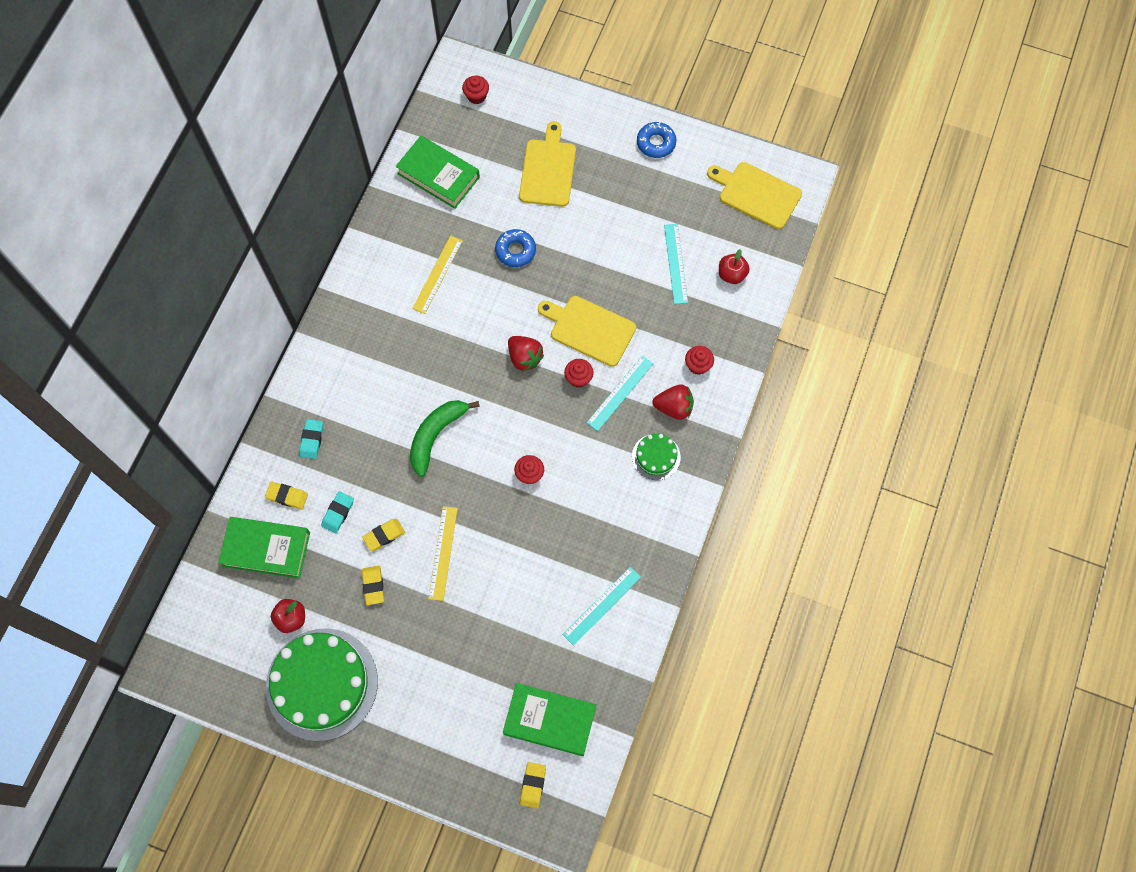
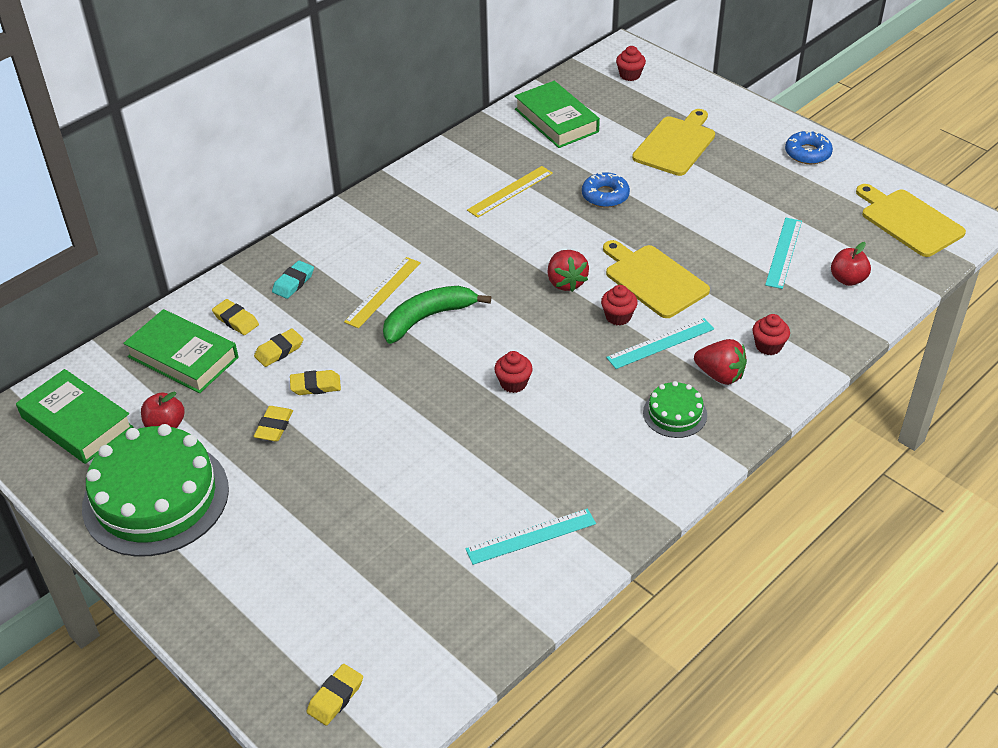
camera: 25 degrees right, 25 degrees down
turquoise eraser [321,491,354,533] -> yellow eraser [254,328,303,367]
yellow ruler [428,506,458,601] -> yellow ruler moved to [344,257,421,328]
green book [503,683,596,756] -> green book moved to [16,369,133,464]

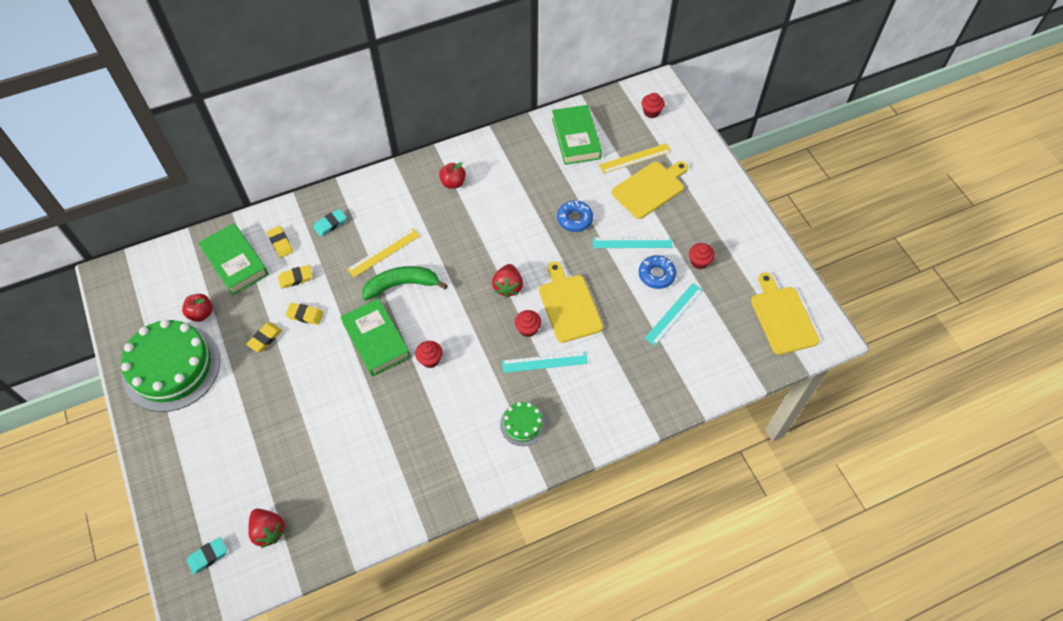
camera: 20 degrees right, 15 degrees up
green book [16,369,133,464] -> green book moved to [341,298,411,377]
yellow eraser [307,664,363,726] -> turquoise eraser [187,537,227,574]
turquoise ruler [465,509,596,565] -> turquoise ruler moved to [593,237,672,248]
yellow ruler [467,166,553,218] -> yellow ruler moved to [599,143,671,174]
red strawberry [694,339,747,385] -> red strawberry moved to [248,509,285,548]
red cupcake [752,314,790,355] -> red cupcake moved to [689,243,715,269]
blue donut [785,131,833,164] -> blue donut moved to [639,255,676,289]
red apple [831,242,871,286] -> red apple moved to [439,162,466,189]

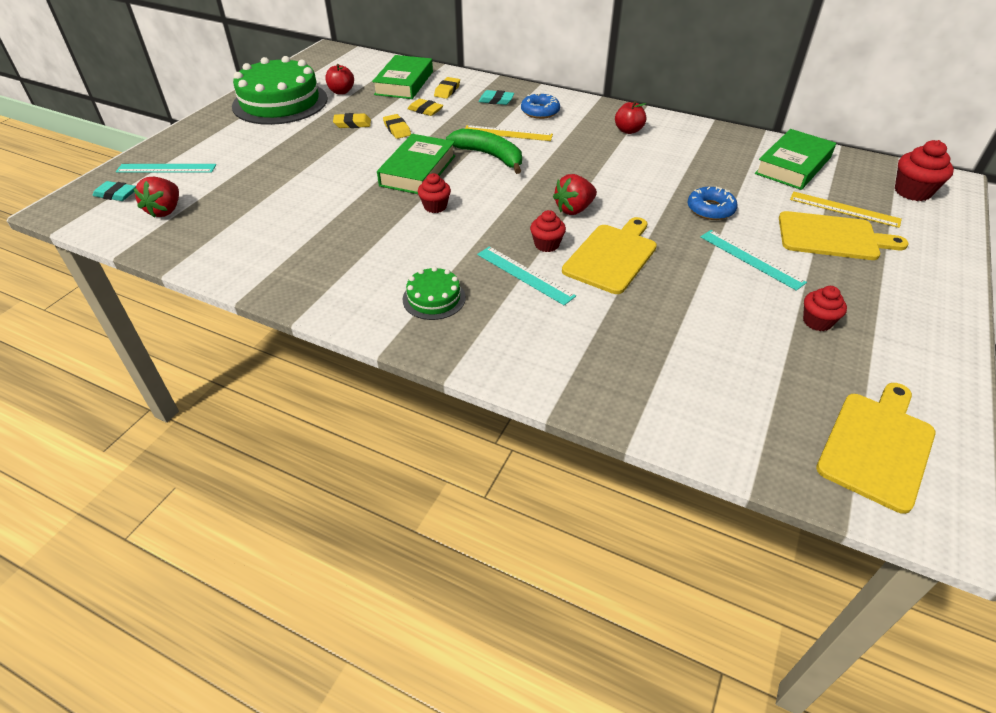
camera: 50 degrees right, 15 degrees down
blue donut [639,255,676,289] -> blue donut moved to [521,92,560,119]
red cupcake [642,93,665,118] -> red cupcake [895,140,954,201], size x1.54
turquoise ruler [645,283,703,346] -> turquoise ruler moved to [116,164,216,173]

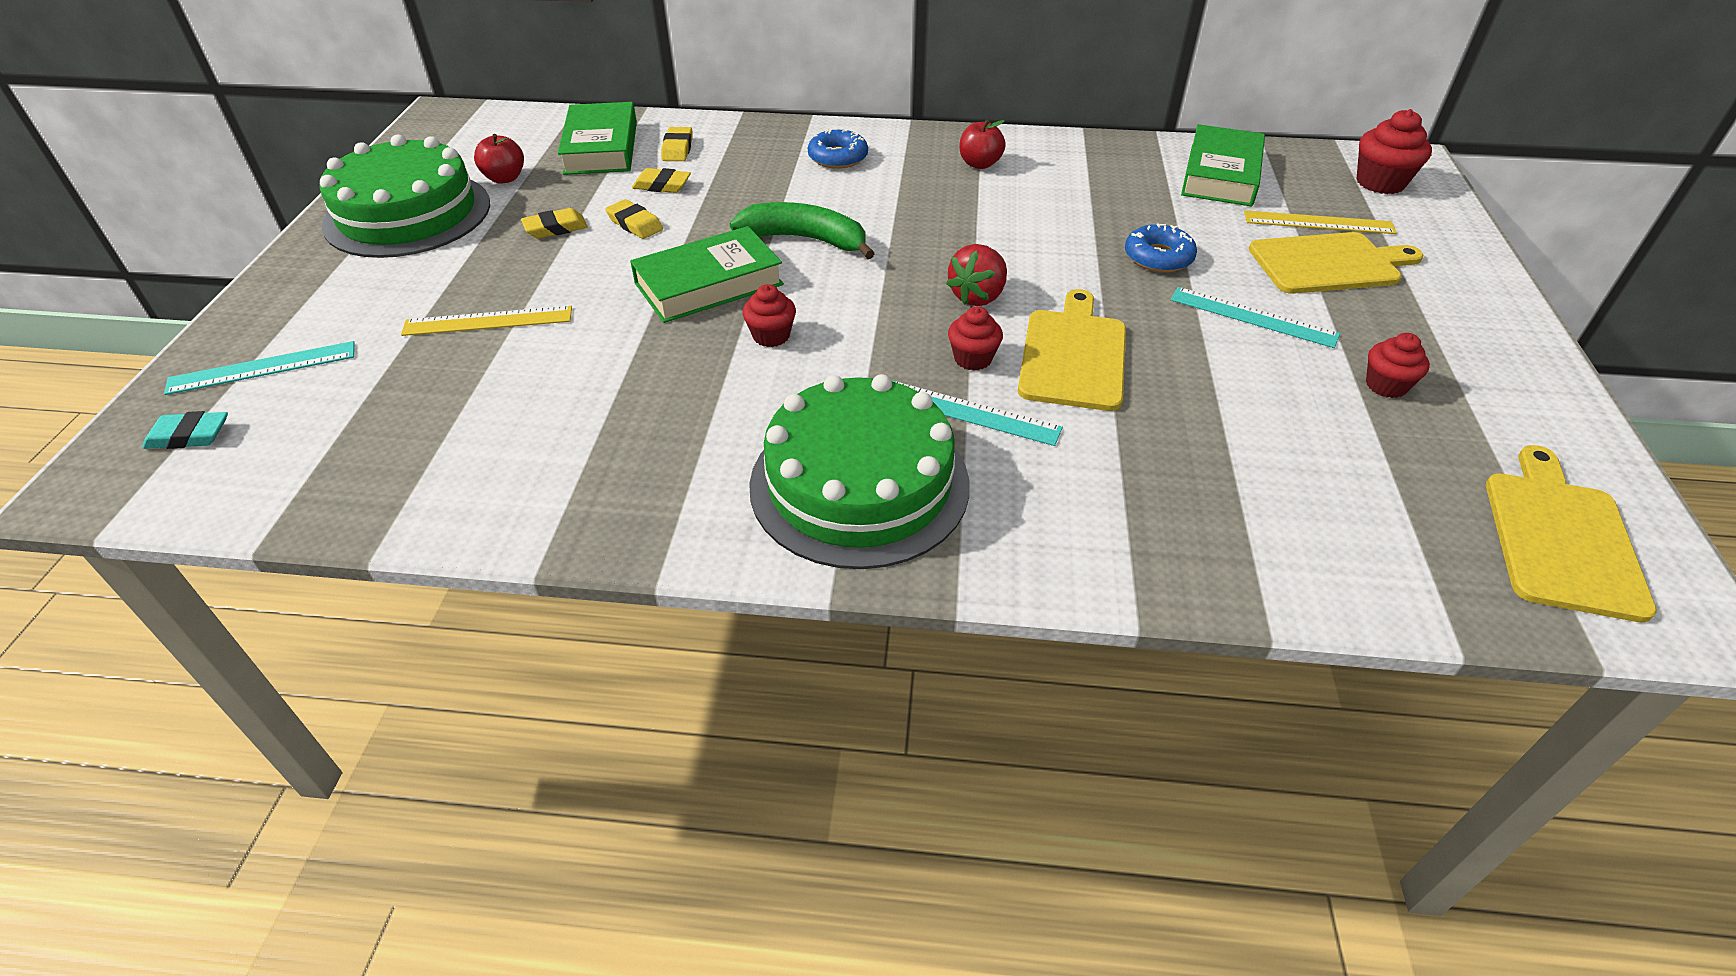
camera: 20 degrees left, 0 degrees up
red strawberry [134,177,179,218] -> none
green book [377,134,455,194] -> green book turned 60 degrees clockwise [630,226,784,323]
green cake [402,267,466,320] -> green cake [749,374,969,569], size x2.15
yellow ruler [465,125,553,141] -> yellow ruler moved to [401,306,572,336]
turquoise eraser [478,90,514,105] -> none

